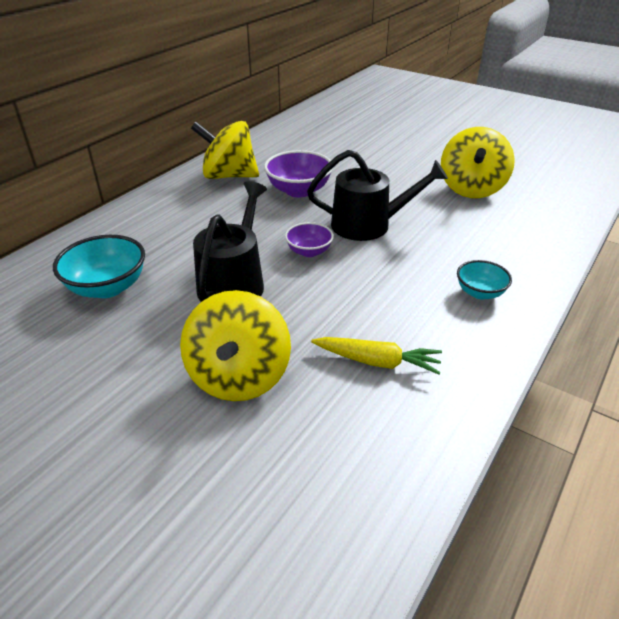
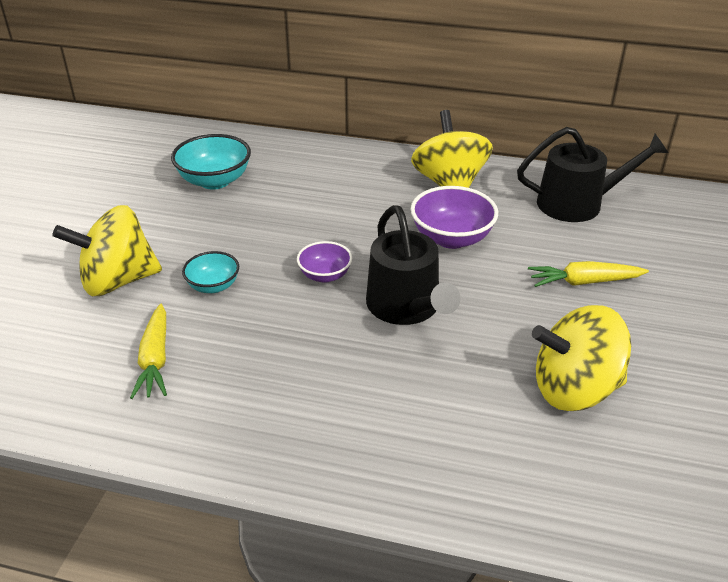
camera: 70 degrees right, 0 degrees up
black watering can [193,181,267,302] -> black watering can moved to [517,127,669,222]
turquoise bowl [457,260,512,300] -> turquoise bowl moved to [182,251,239,293]
none -> yellow carrot [528,261,649,287]

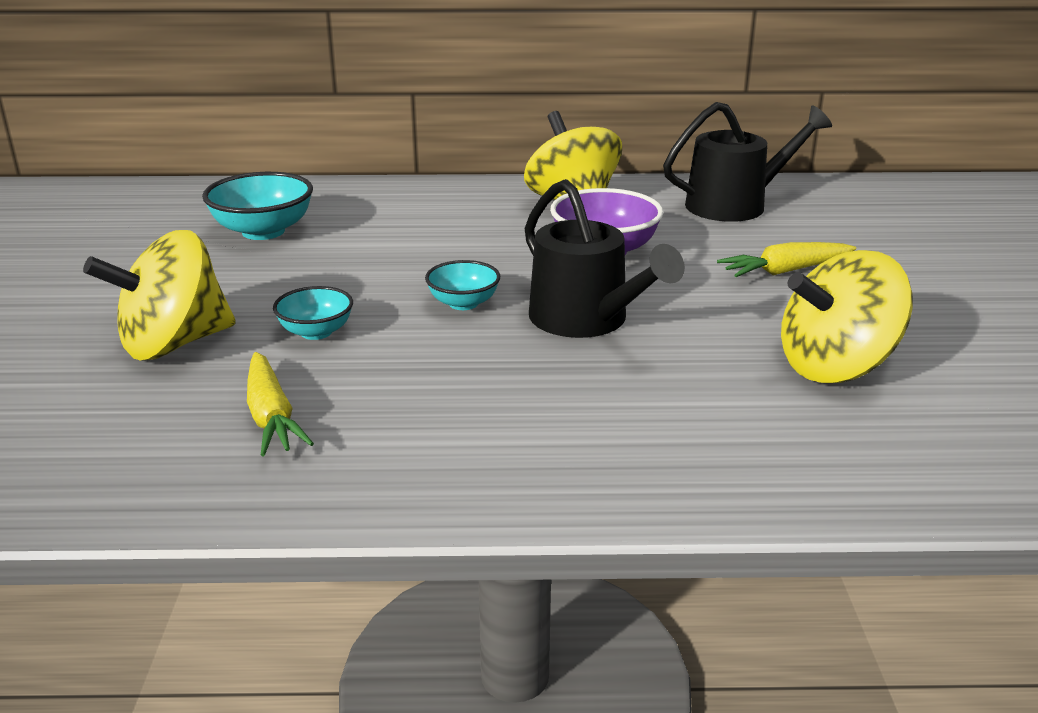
camera: 15 degrees left, 10 degrees down
purple bowl [297,241,352,282] -> turquoise bowl [425,260,500,310]

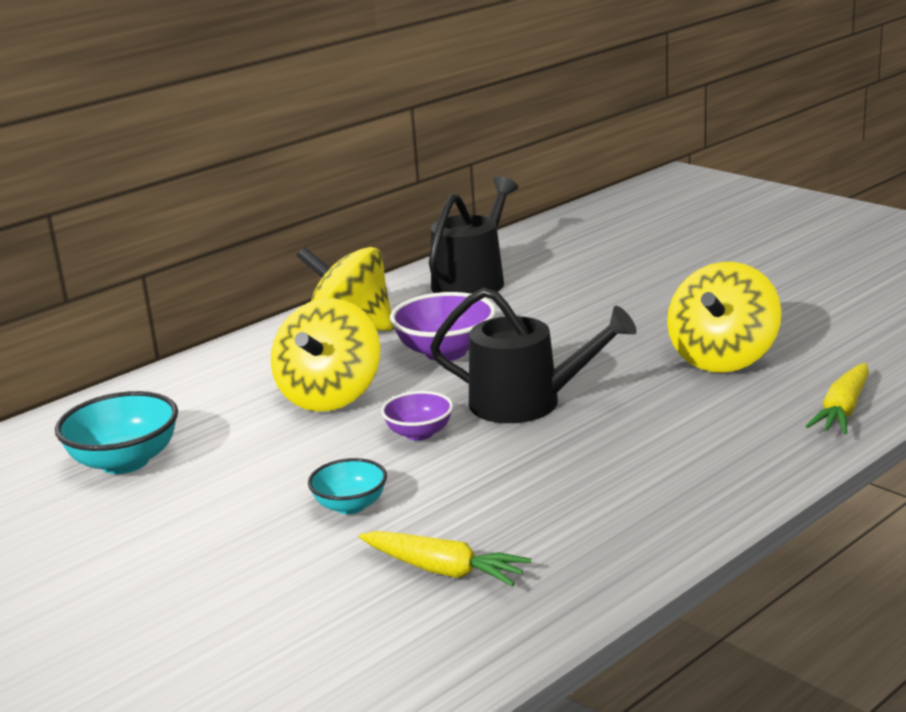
camera: 40 degrees left, 5 degrees down
yellow spinning top [83,230,236,361] -> yellow spinning top moved to [271,298,380,412]
turquoise bowl [425,260,500,310] -> purple bowl [381,391,453,441]
yellow carrot [717,242,857,277] -> yellow carrot moved to [806,363,869,434]

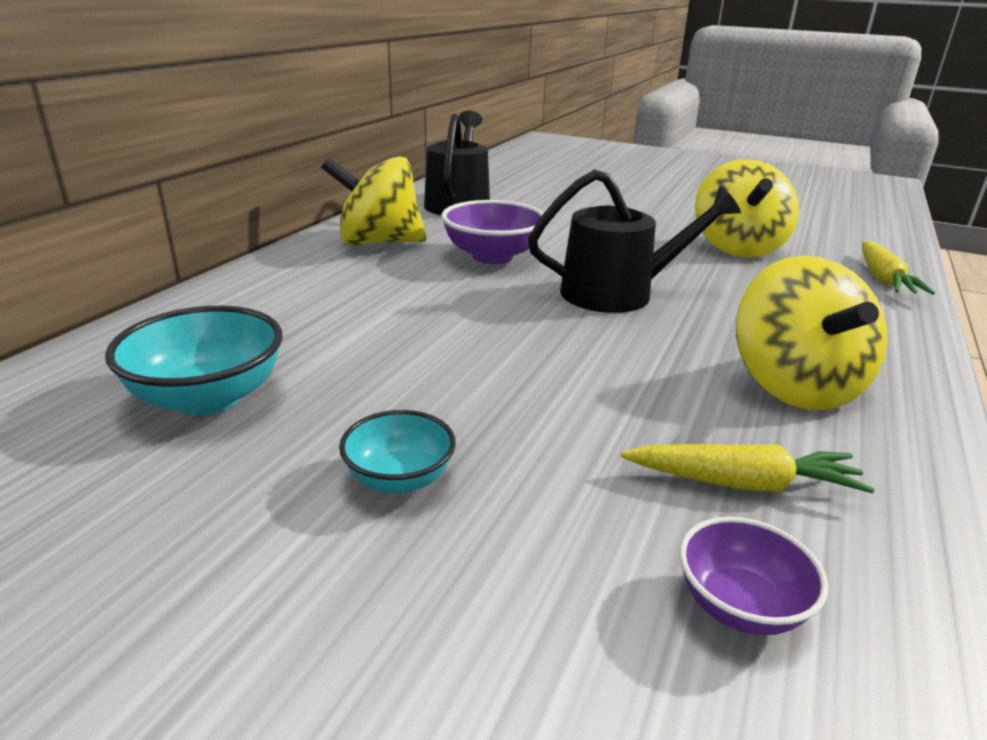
camera: 25 degrees left, 5 degrees up
yellow spinning top [271,298,380,412] -> yellow spinning top moved to [736,255,887,410]
turquoise bowl [308,458,387,514] -> turquoise bowl moved to [339,410,456,493]
purple bowl [381,391,453,441] -> purple bowl moved to [679,517,828,635]

